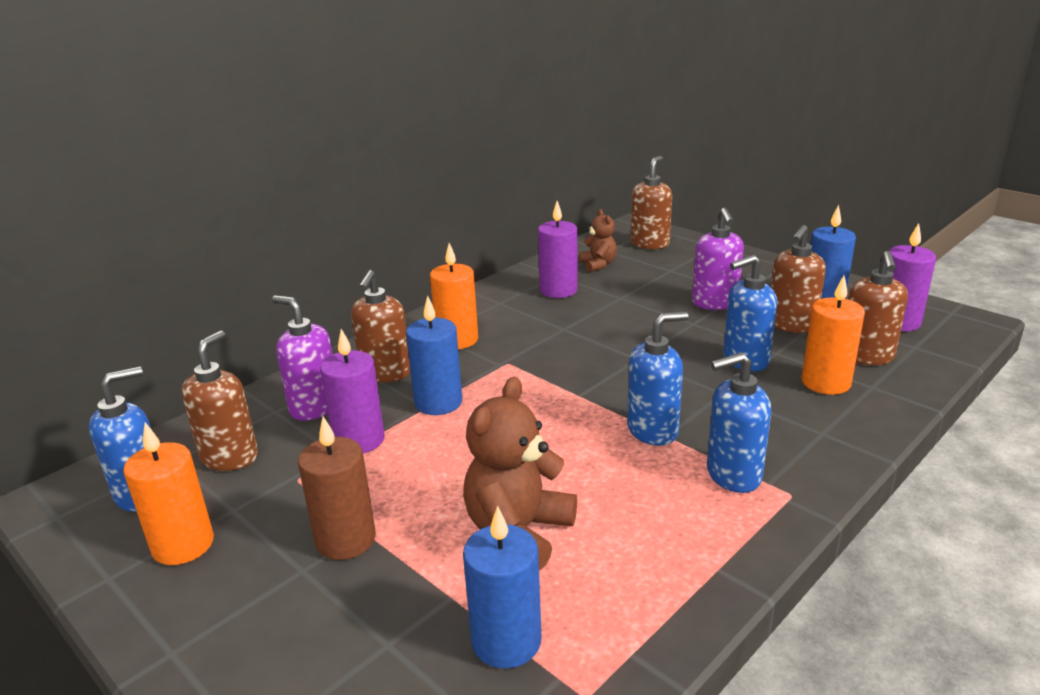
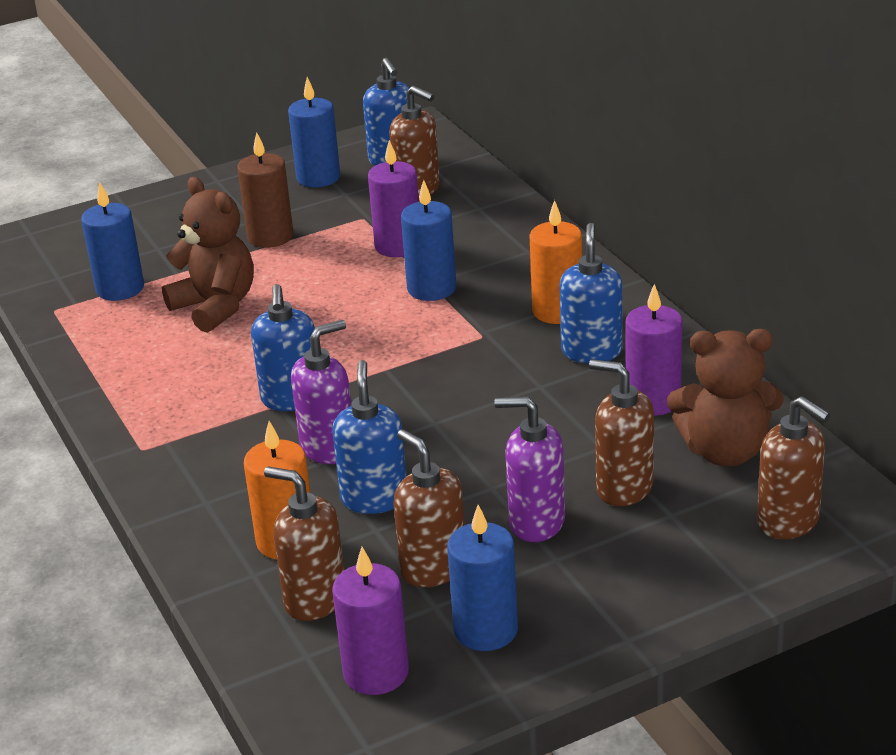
camera: 110 degrees right, 5 degrees up
orange candle [123,423,214,565] -> blue candle [288,77,340,187]
purple soap dispenser [272,295,333,421] -> purple soap dispenser moved to [291,320,351,464]
brown soap dispenser [351,270,410,383] -> brown soap dispenser moved to [589,359,654,506]
brown teddy bear [579,209,617,272] -> brown teddy bear [667,329,784,466], size x1.75
blue soap dispenser [707,352,771,493] -> blue soap dispenser moved to [559,223,623,363]

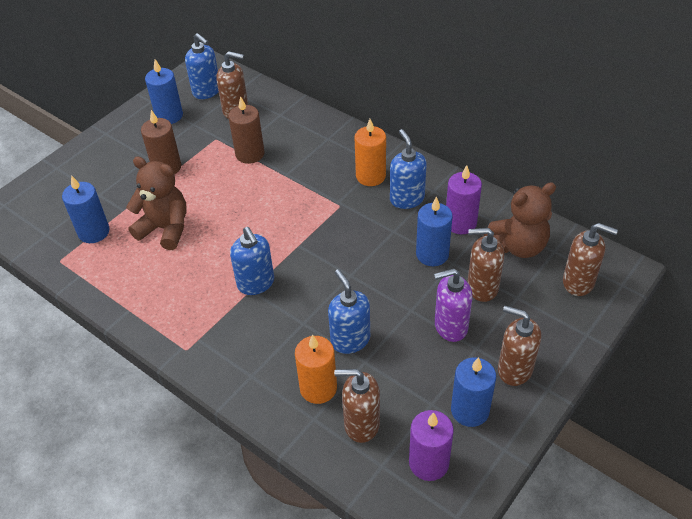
camera: 25 degrees left, 15 degrees up
purple soap dispenser [291,320,351,464] -> none
purple candle [368,140,419,257] -> brown candle [228,96,264,164]
brown soap dispenser [393,429,465,587] -> brown soap dispenser moved to [498,306,541,386]
blue candle [401,180,456,301] -> blue candle moved to [416,196,453,266]

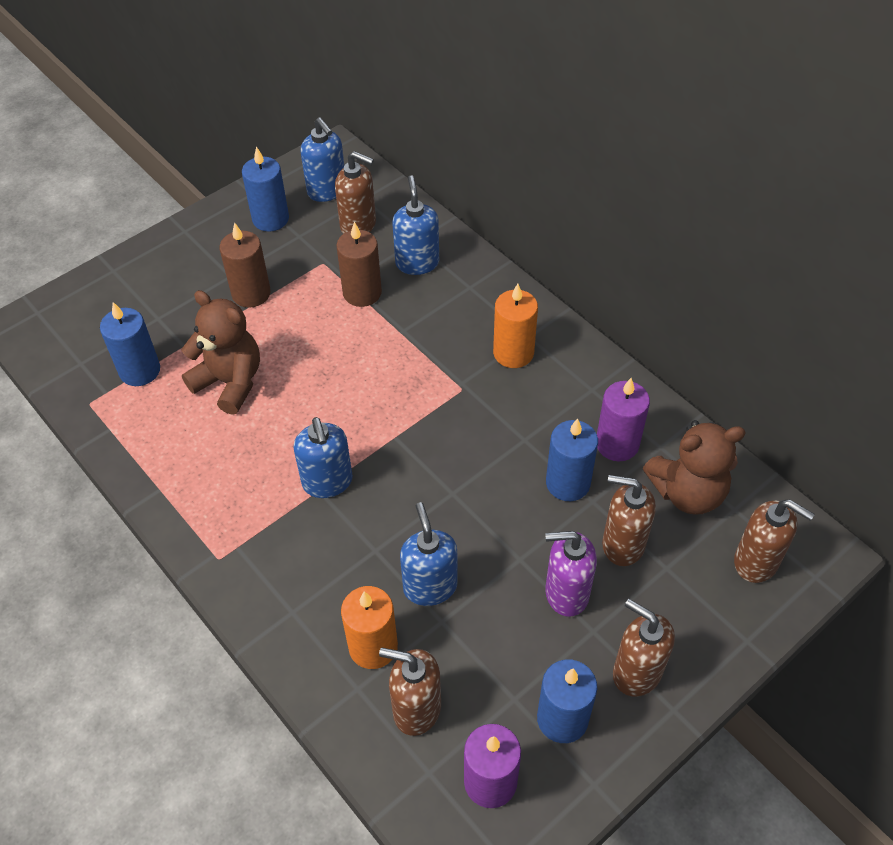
camera: 10 degrees right, 5 degrees up
blue soap dispenser [390,129,427,209] -> blue soap dispenser moved to [392,176,439,275]

